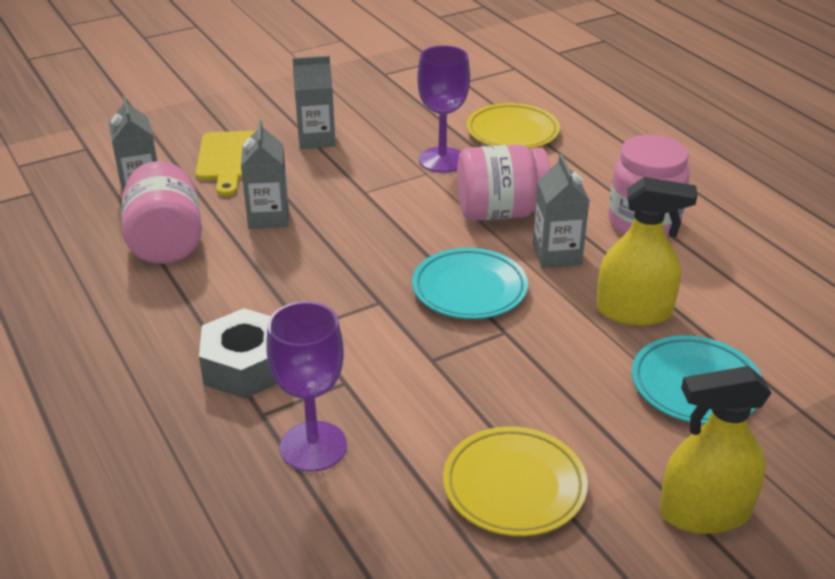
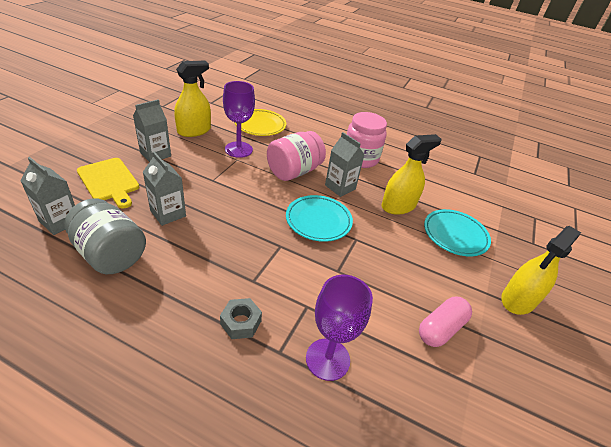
camera: 40 degrees left, 5 degrees up
pink jar [121,161,202,264] -> grey jar [64,198,146,274]
grey nut [199,308,277,399] -> grey nut [220,298,262,339], size x0.62
yellow plate [443,426,588,536] -> pink capsule [419,297,472,347]
none -> yellow spray bottle [174,60,211,137]

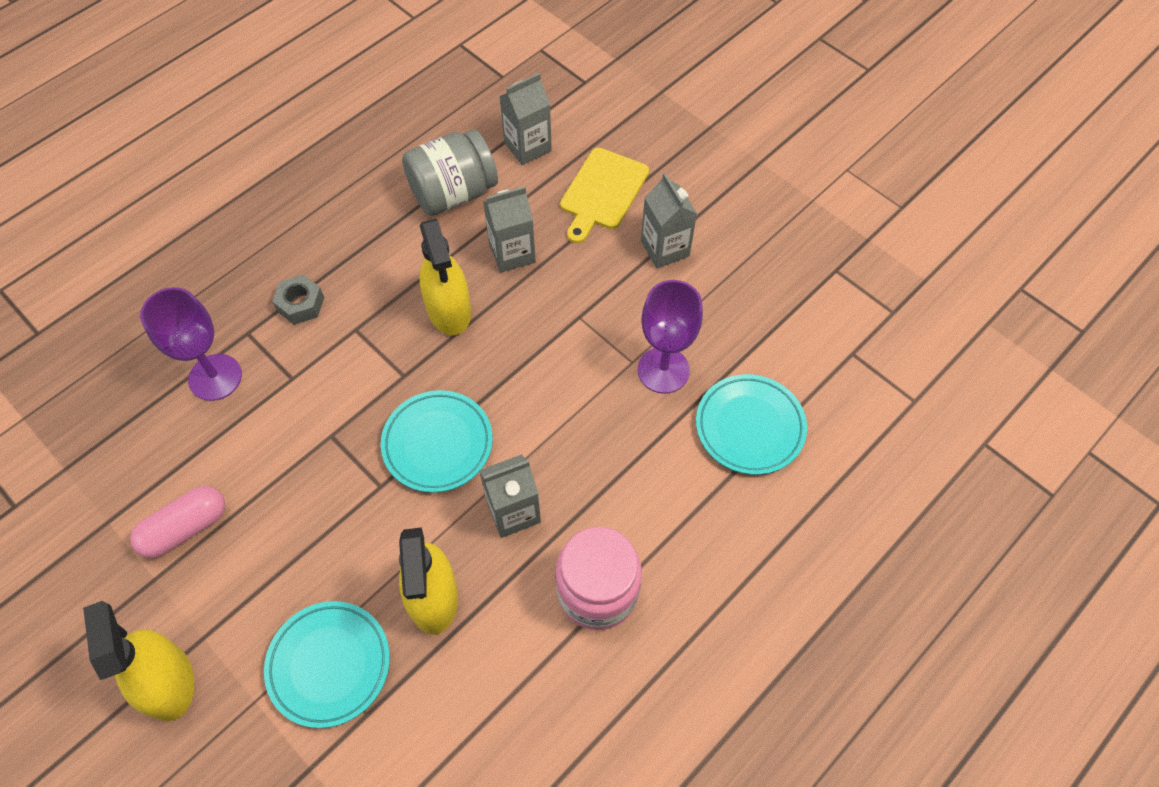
camera: 115 degrees right, 20 degrees up
yellow cutting board [77,158,139,208] -> yellow cutting board turned 45 degrees counterclockwise [560,148,649,243]
yellow spray bottle [174,60,211,137] -> yellow spray bottle moved to [419,219,471,335]
yellow plate [235,109,286,136] -> turquoise plate [696,374,807,475]
pink jar [267,131,326,181] -> none
pink capsule [419,297,472,347] -> pink capsule turned 75 degrees clockwise [130,486,225,558]

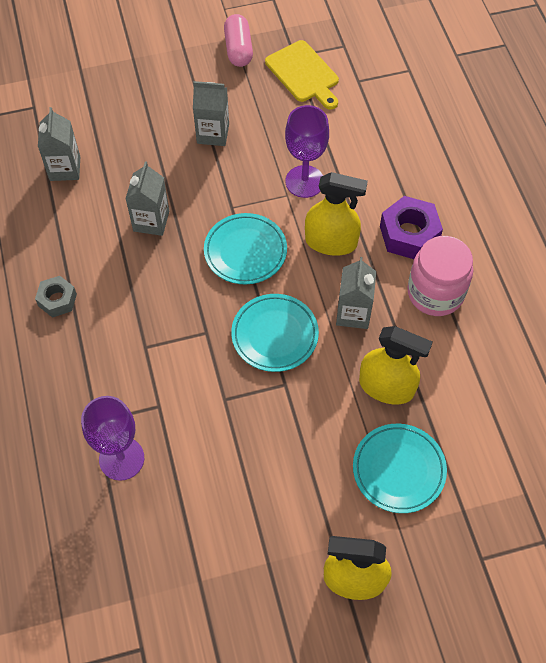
camera: 60 degrees left, 0 degrees up
pink capsule [130,486,225,558] -> pink capsule moved to [224,14,253,67]
grey nut [272,275,324,325] -> grey nut moved to [35,276,77,318]
grey jar [402,129,498,216] -> none
yellow spray bottle [419,219,471,335] -> yellow spray bottle moved to [305,172,368,256]
yellow cutting board [560,148,649,243] -> yellow cutting board moved to [265,40,339,109]
turquoise plate [696,374,807,475] -> turquoise plate moved to [204,213,287,284]
none -> purple nut [380,196,443,259]

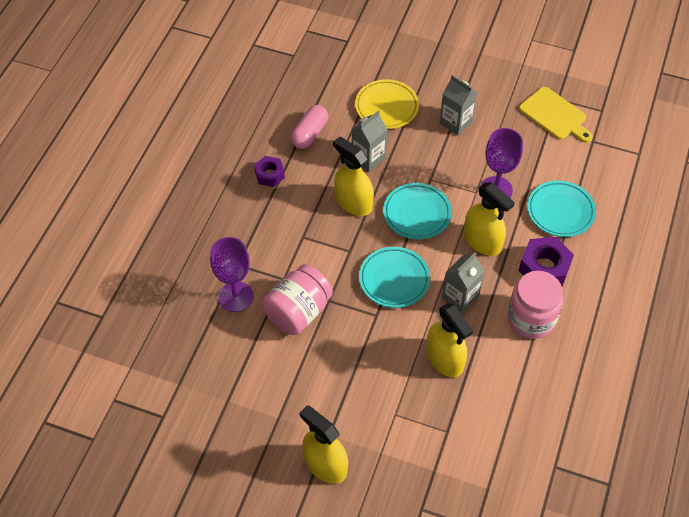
camera: 35 degrees right, 5 degrees down
grey nut [35,276,77,318] -> purple nut [254,156,285,187]
grey carton [38,107,80,181] -> none
pink capsule [224,14,253,67] -> pink capsule moved to [291,105,328,149]
yellow cutting board [265,40,339,109] -> yellow cutting board turned 45 degrees counterclockwise [519,87,593,143]
turquoise plate [353,424,447,513] -> turquoise plate moved to [527,180,596,237]
none -> pink jar [262,264,333,335]
none -> yellow spray bottle [333,136,374,216]
none -> yellow plate [355,79,419,129]

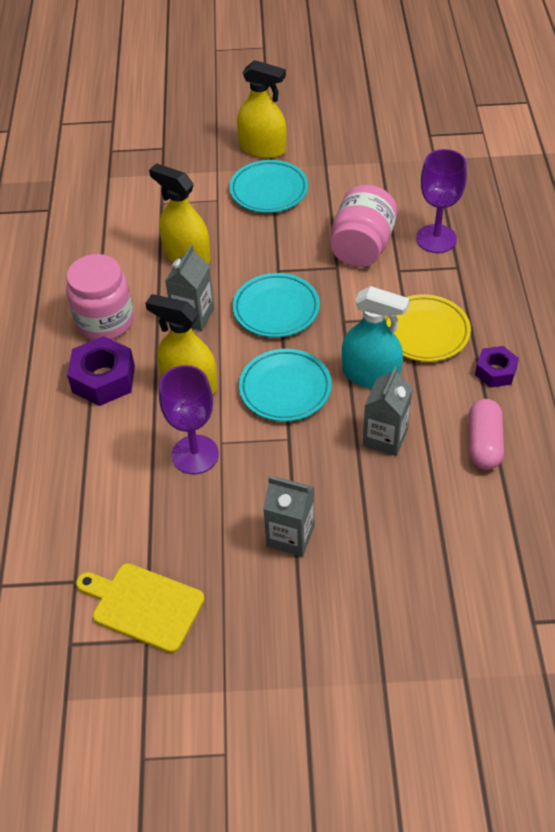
camera: 160 degrees right, 5 degrees down
yellow spray bottle [333,136,374,216] -> turquoise spray bottle [342,286,410,389]
yellow plate [355,79,419,129] -> yellow plate moved to [385,294,471,362]
turquoise plate [527,180,596,237] -> turquoise plate moved to [229,160,308,213]

